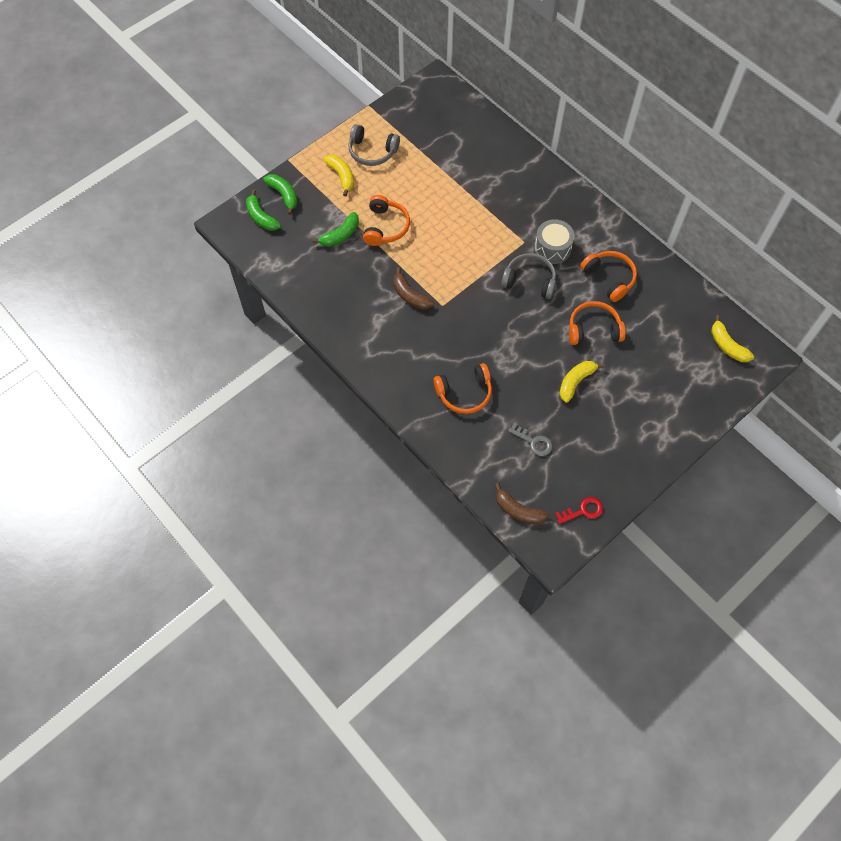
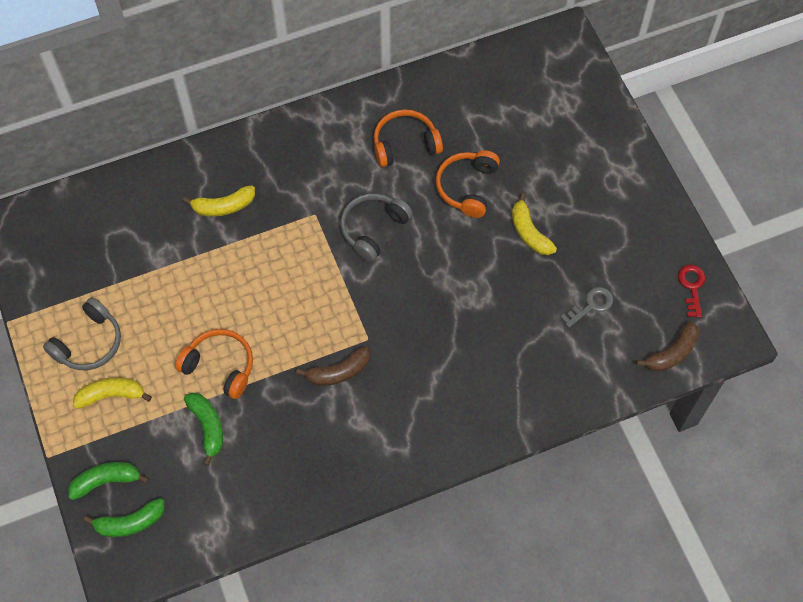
camera: 70 degrees left, 0 degrees up
orange headphones [433,363,492,414] -> none
grey drum [534,219,575,264] -> none
yellow banana [711,315,754,362] -> yellow banana moved to [183,185,255,217]

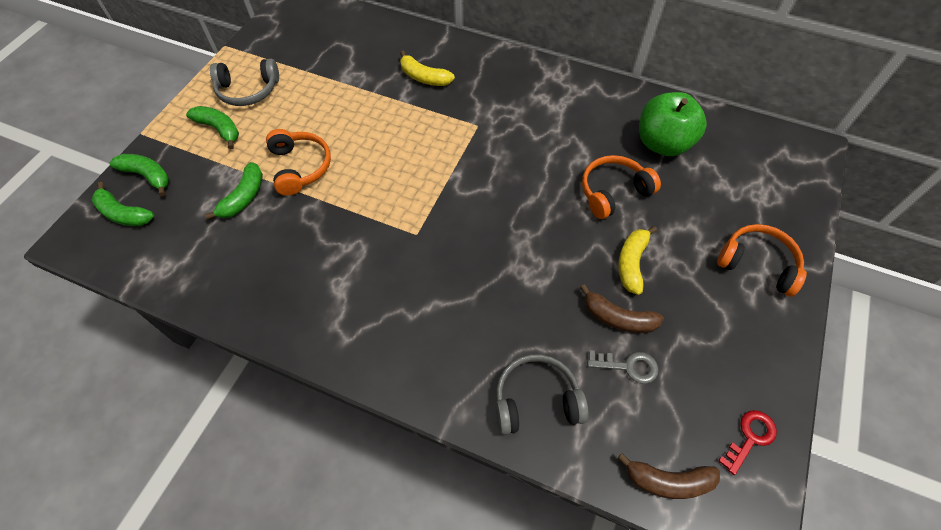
camera: 45 degrees right, 5 degrees down
yellow banana [73,377,152,409] -> green banana [186,106,239,149]
brown banana [296,346,370,386] -> brown banana moved to [580,284,664,333]
grey headphones [340,194,413,262] -> grey headphones moved to [496,354,589,435]
orange headphones [374,109,443,167] -> orange headphones moved to [717,224,807,297]
none -> green apple [639,92,707,156]

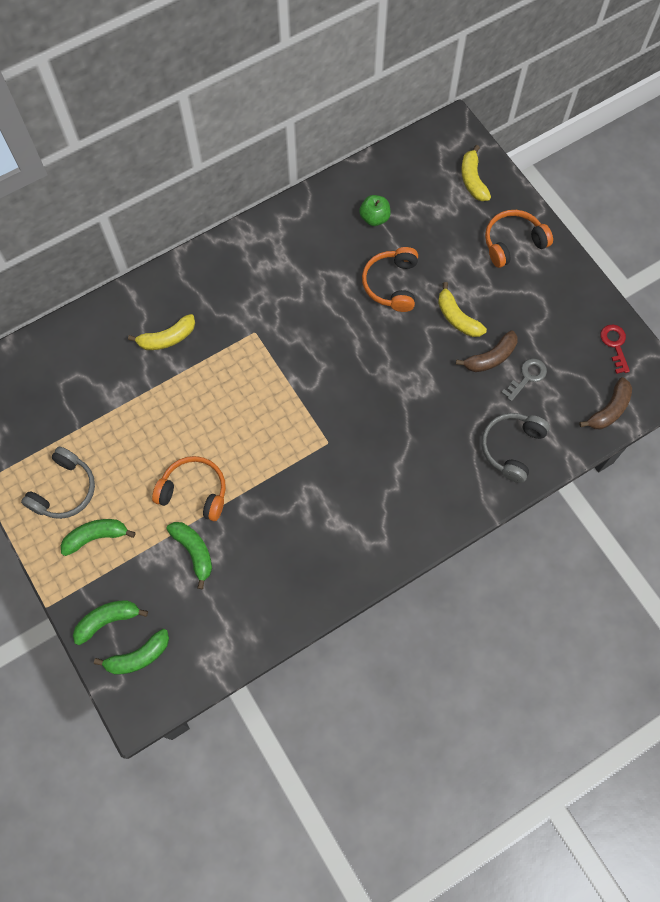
camera: 55 degrees left, 10 degrees up
green apple [639,92,707,156] -> green apple [359,195,391,226], size x0.54
none -> yellow banana [461,145,491,201]

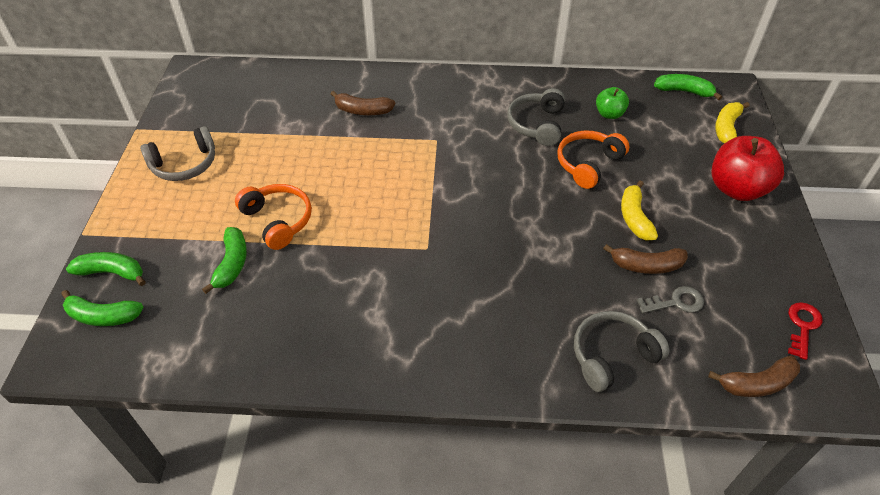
camera: 35 degrees right, 20 degrees down
green banana [61,519,136,556] -> green banana moved to [654,74,722,100]
yellow banana [128,314,195,350] -> brown banana [331,91,395,115]
orange headphones [485,210,553,268] -> red apple [711,136,784,201]
none -> grey headphones [507,88,565,146]

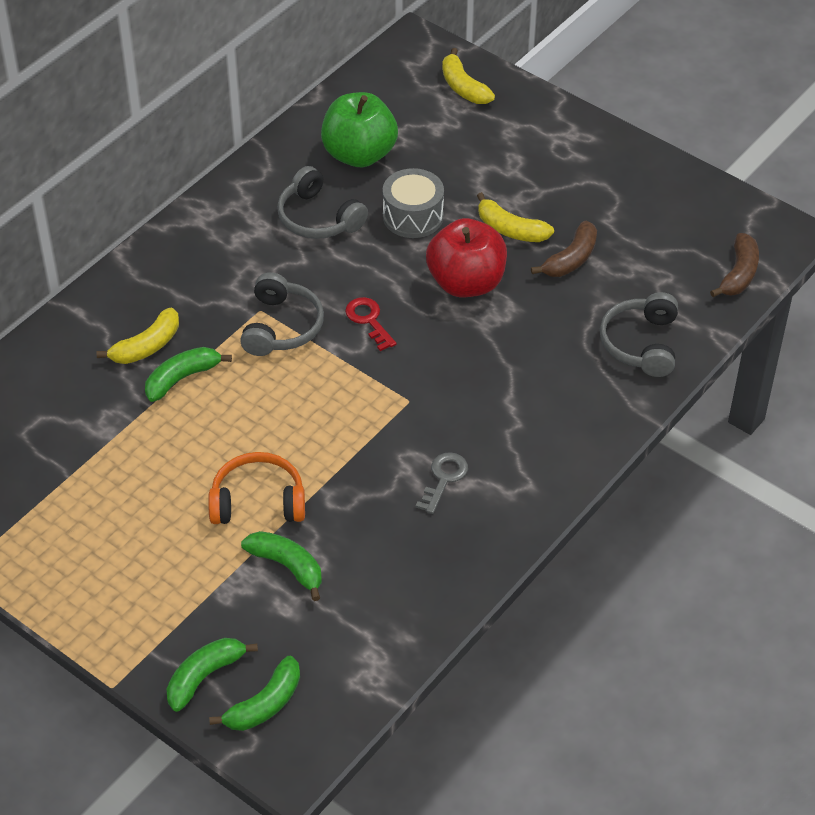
camera: 55 degrees left, 0 degrees up
grey headphones [140,126,215,181] -> grey headphones moved to [240,272,324,356]
brown banana [331,91,395,115] -> yellow banana [96,308,179,364]
orange headphones [557,130,630,189] -> grey drum [383,168,444,238]
green apple [596,87,629,119] -> green apple [321,92,398,167], size x1.84
grey key [637,286,704,313] -> grey key moved to [415,452,468,514]
green banana [654,74,722,100] -> green banana moved to [145,347,232,402]
red apple [711,136,784,201] -> red apple moved to [426,218,507,297]
red key [788,302,823,360] -> red key moved to [345,297,397,351]

